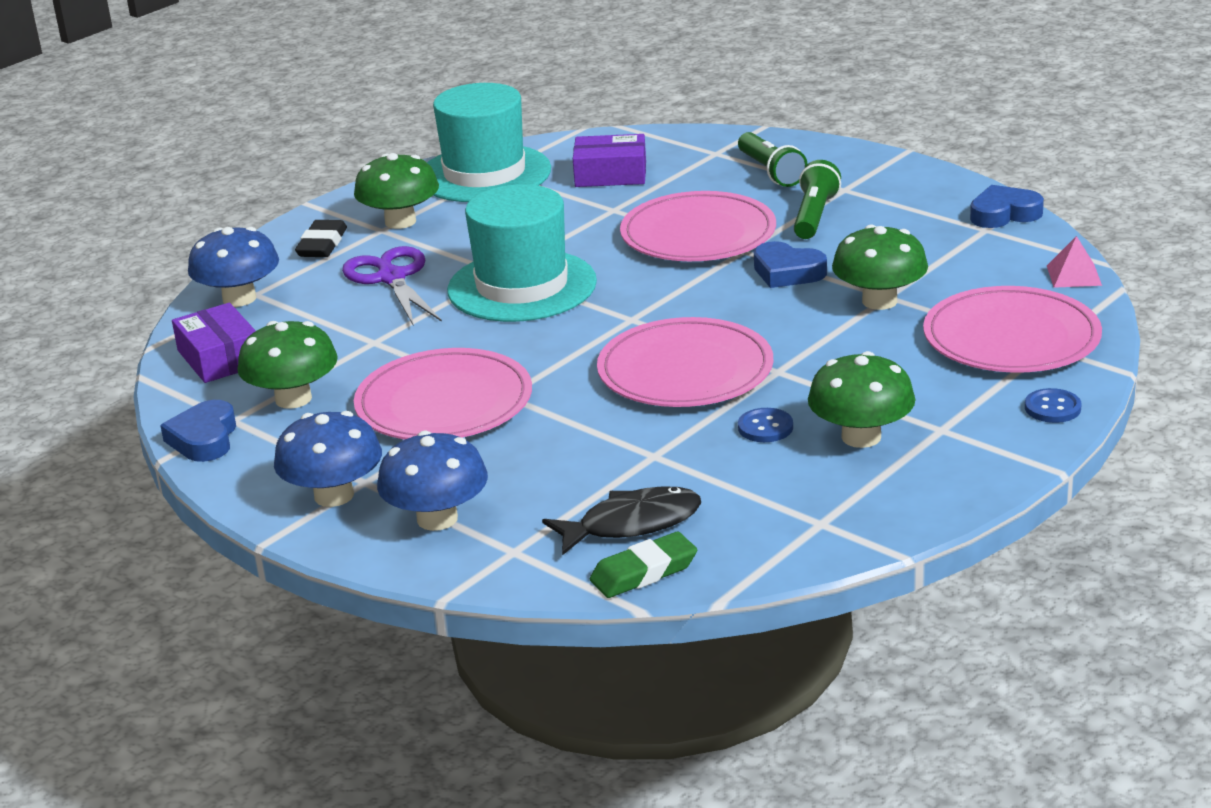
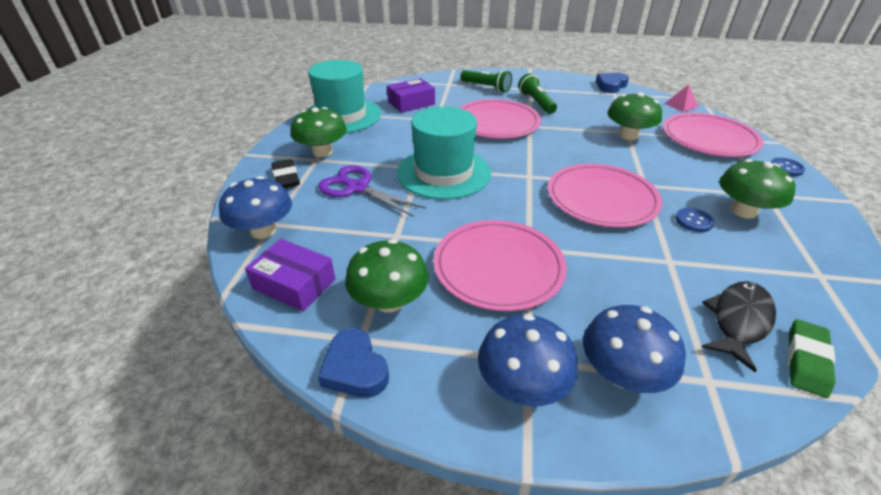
camera: 35 degrees left, 10 degrees up
blue heart [754,241,827,288] -> none

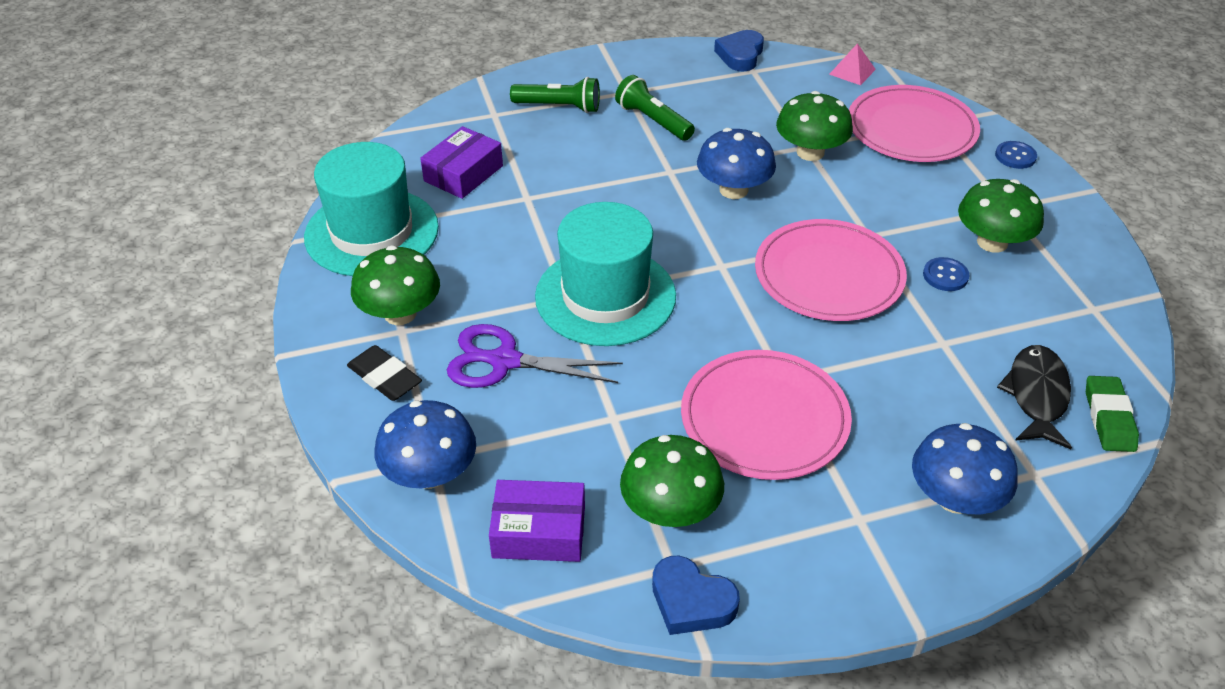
camera: 25 degrees left, 5 degrees up
pink plate [459,99,541,139] -> none
blue mushroom [478,314,578,406] -> blue mushroom moved to [697,128,776,199]

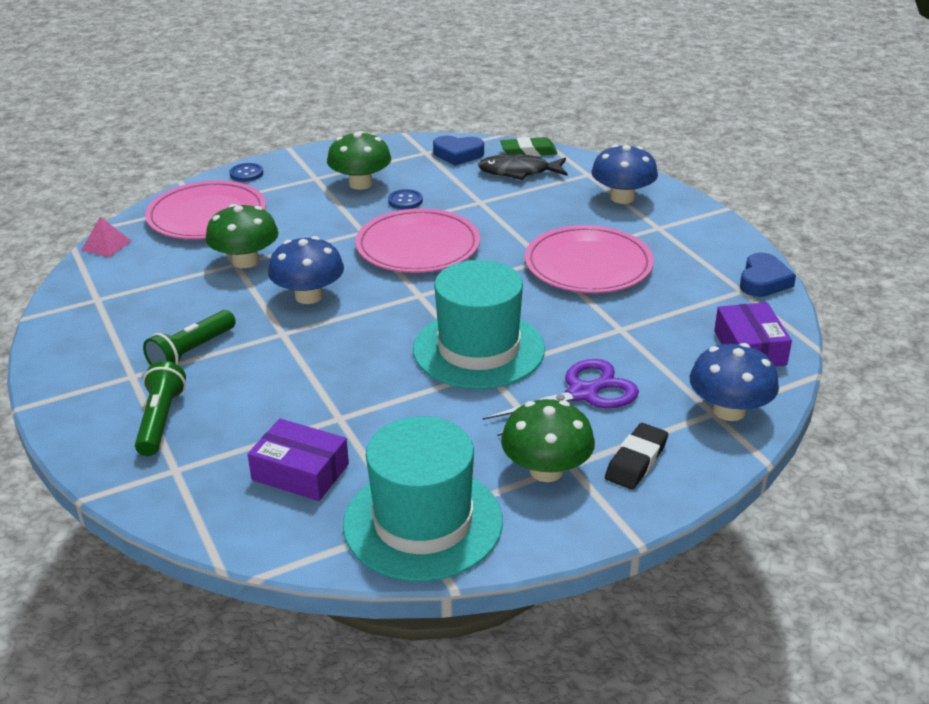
camera: 100 degrees left, 10 degrees down
purple scissors [447,324,623,388] -> purple scissors turned 120 degrees counterclockwise [483,359,639,437]
green mushroom [620,435,724,527] -> none
blue heart [714,30,764,72] -> blue heart moved to [433,135,484,166]

